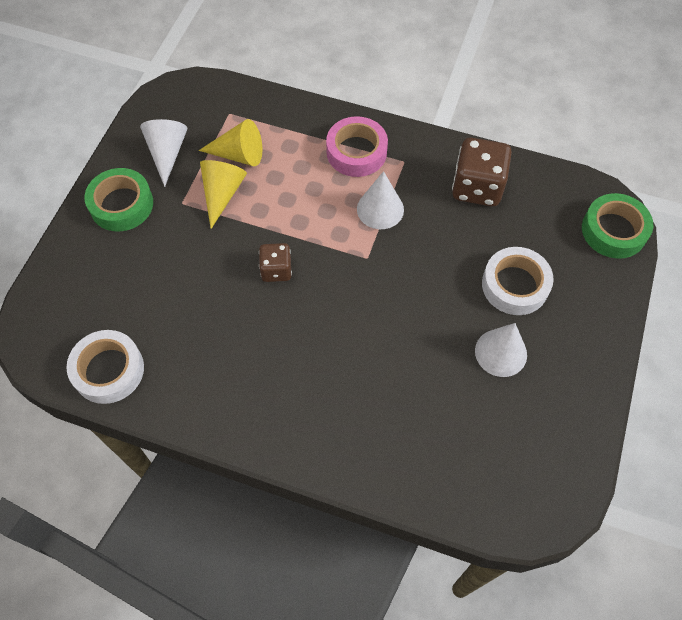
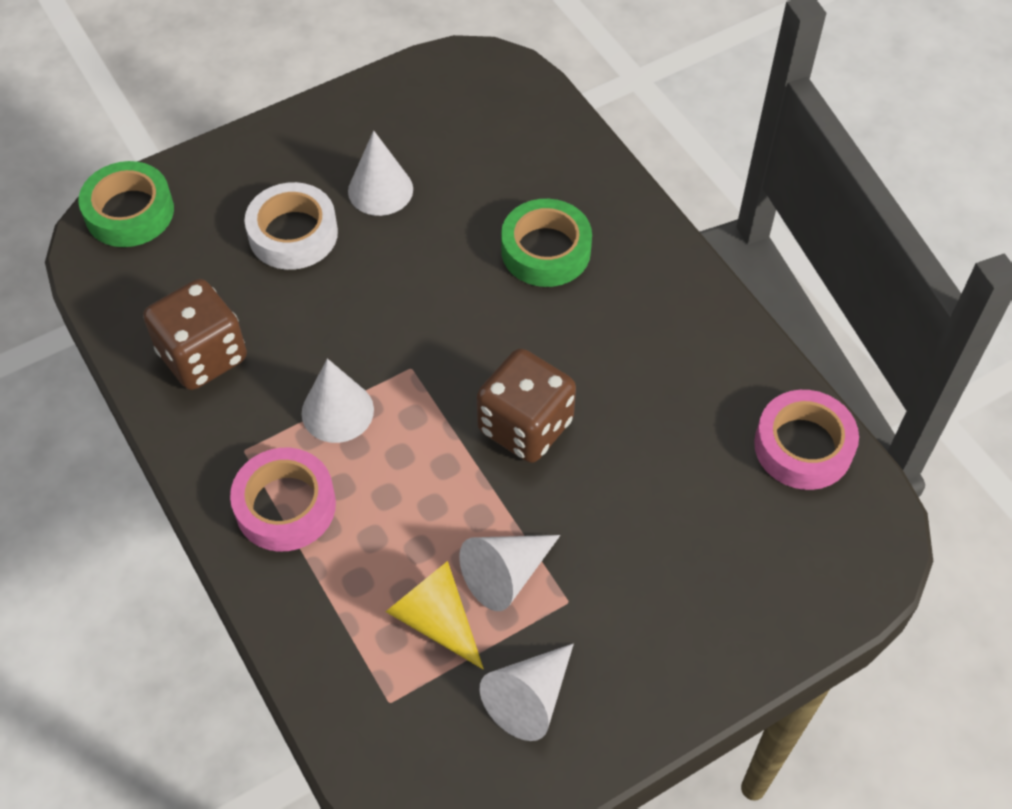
camera: 140 degrees left, 5 degrees down
white tape [66,330,144,404] -> pink tape [754,390,859,490]
green tape [85,168,153,232] -> green tape moved to [501,199,592,287]
yellow cone [200,160,247,229] -> white cone [459,535,560,611]
brown dice [259,243,292,282] -> brown dice [477,348,576,463], size x1.71

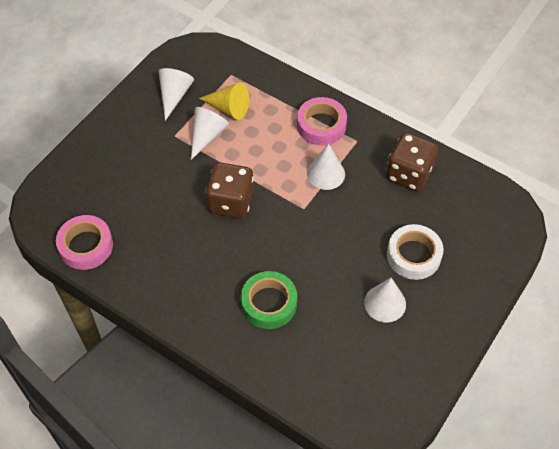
camera: 155 degrees right, 0 degrees up
green tape [78,161,174,247] -> none

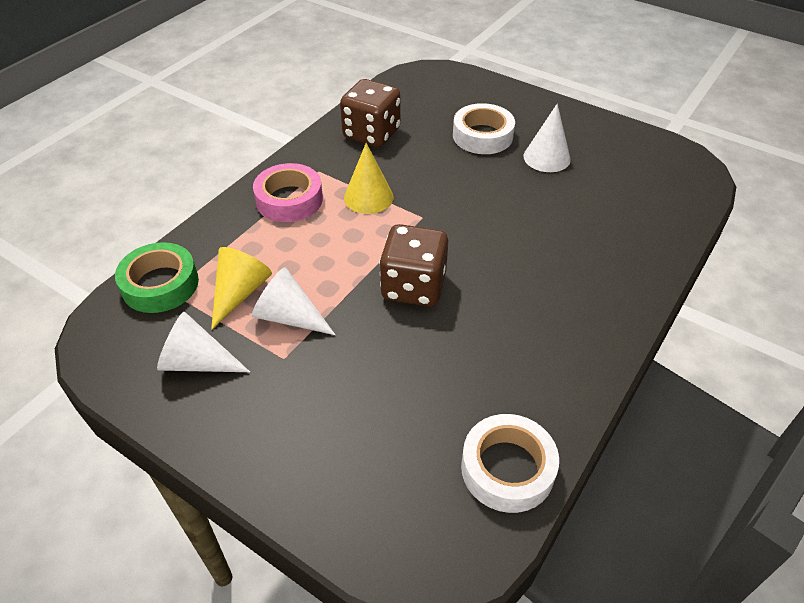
camera: 90 degrees left, 10 degrees down
pink tape [56,215,113,270] -> white tape [461,414,559,513]
green tape [241,271,297,329] -> green tape moved to [115,242,199,313]
white cone [307,143,345,190] -> yellow cone [344,143,394,214]

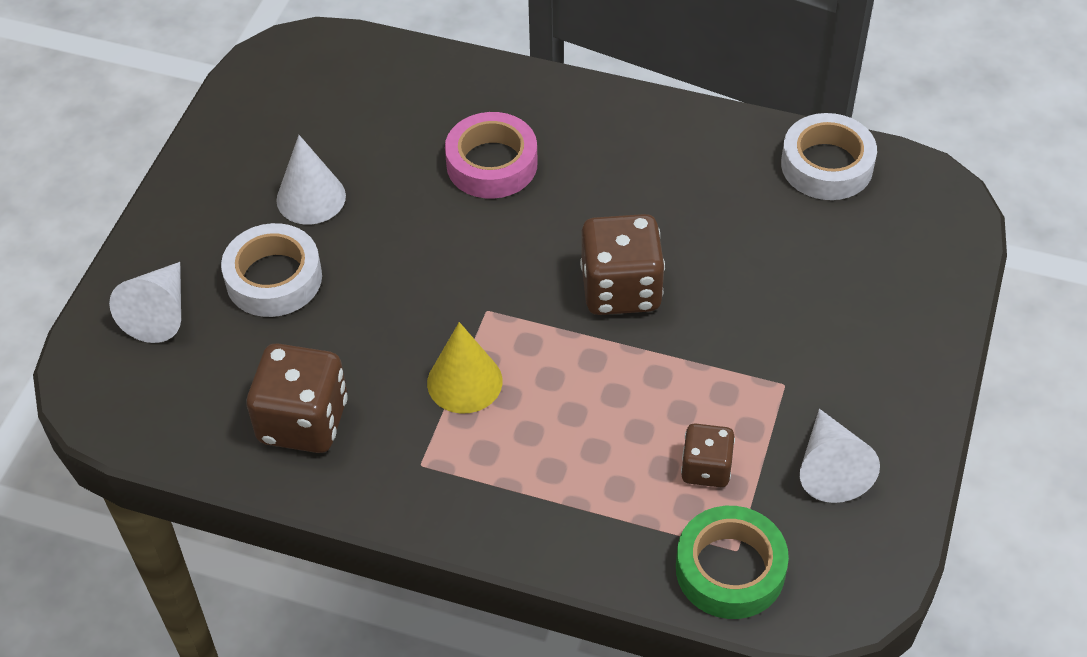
camera: 105 degrees left, 5 degrees up
yellow cone [211,247,272,330] -> brown dice [681,423,735,487]
white cone [252,267,335,335] -> white cone moved to [109,262,181,343]
pink tape [253,163,323,222] -> pink tape moved to [445,112,538,199]

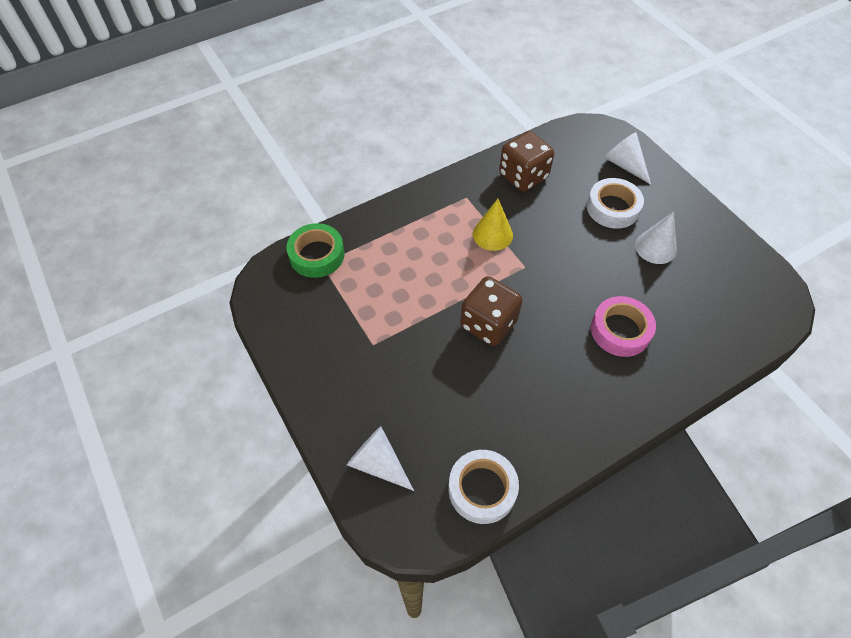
camera: 130 degrees right, 5 degrees up
brown dice [681,423,735,487] -> none
white cone [800,409,880,503] -> white cone moved to [347,426,414,491]

